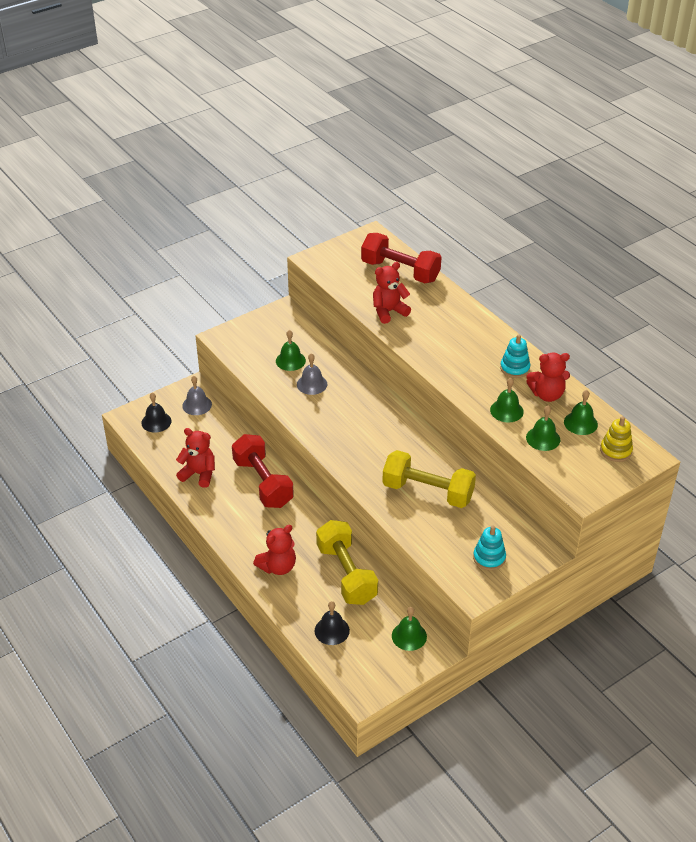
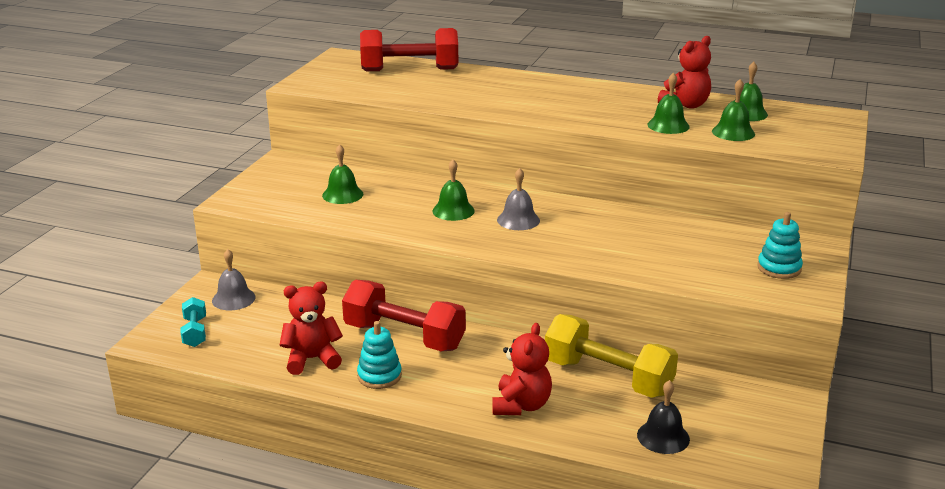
camera: 35 degrees left, 15 degrees down
black bell [141,393,171,433] -> turquoise dumbbell [180,297,206,347]
grey bell [297,353,327,395] -> grey bell moved to [497,168,540,230]
red teddy bear [373,262,411,324] -> none
yellow dumbbell [382,450,476,508] -> none
green bell [392,607,427,651] -> green bell moved to [432,160,475,221]
turquoise stacking toy [500,334,530,378] -> turquoise stacking toy moved to [357,321,402,389]
yellow stacking toy [600,416,633,462] -> none

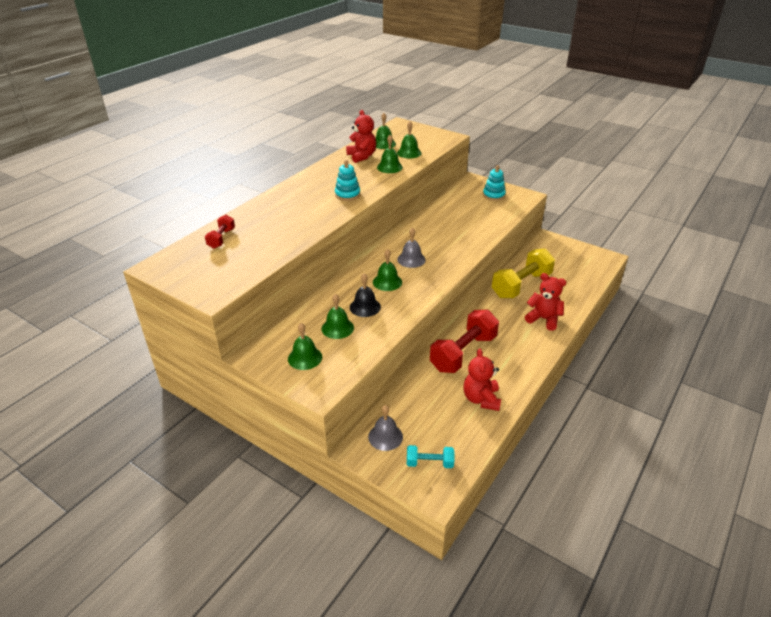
camera: 75 degrees left, 10 degrees up
turquoise stacking toy [357,321,402,389] -> turquoise stacking toy moved to [335,160,360,201]
red dumbbell [360,28,458,71] -> red dumbbell [205,215,235,249], size x0.49
black bell [637,380,690,454] -> black bell moved to [350,273,381,317]
none -> green bell [288,323,322,370]

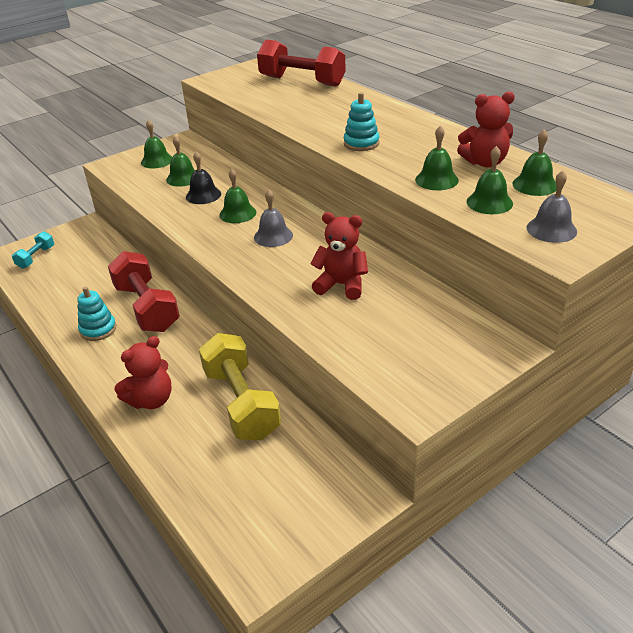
camera: 110 degrees right, 0 degrees up
red dumbbell [205,215,235,249] -> red dumbbell [257,39,346,87], size x2.02
grey bell [368,405,403,451] -> grey bell moved to [527,170,577,243]
red teddy bear [464,348,501,411] -> red teddy bear moved to [310,212,368,300]
turquoise stacking toy [483,165,506,201] -> turquoise stacking toy moved to [77,286,116,341]

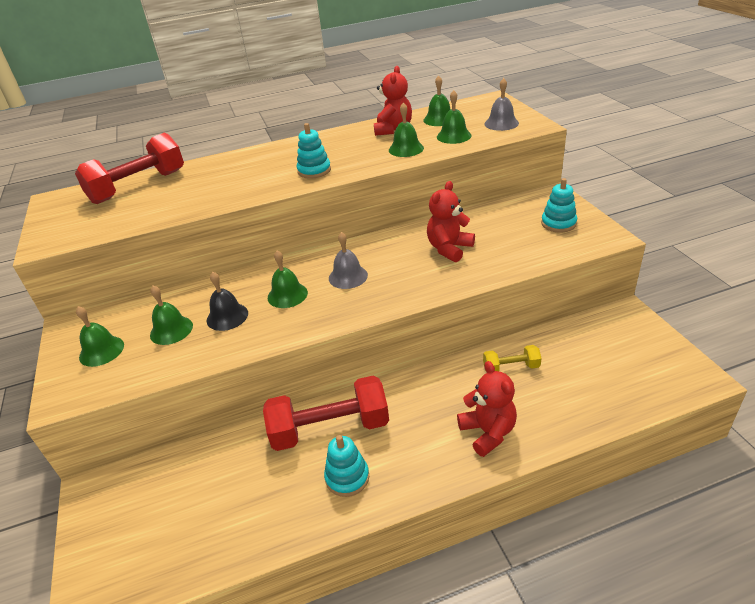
camera: 70 degrees left, 0 degrees up
turquoise dumbbell [12,231,54,269] -> none
yellow dumbbell [199,333,281,440] -> yellow dumbbell [483,345,542,371], size x0.49
none -> turquoise stacking toy [541,178,577,233]

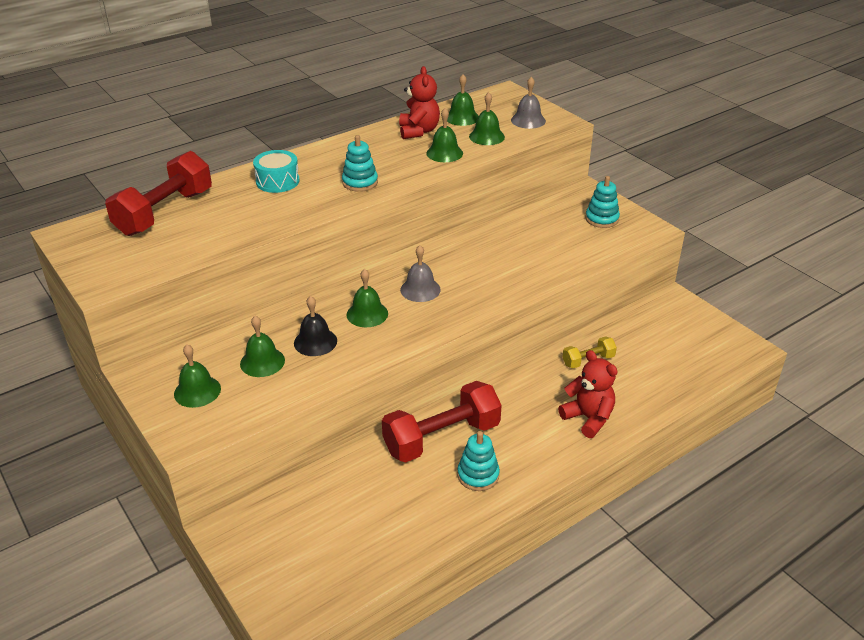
camera: 20 degrees left, 0 degrees up
red teddy bear [427,181,475,262] -> none
none -> turquoise drum [253,150,300,193]

